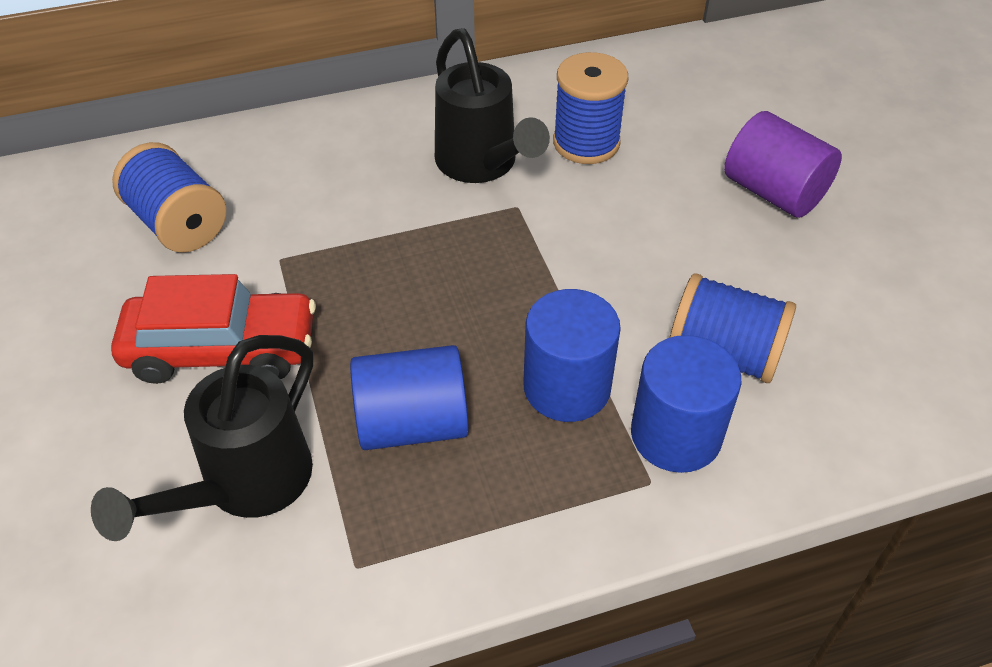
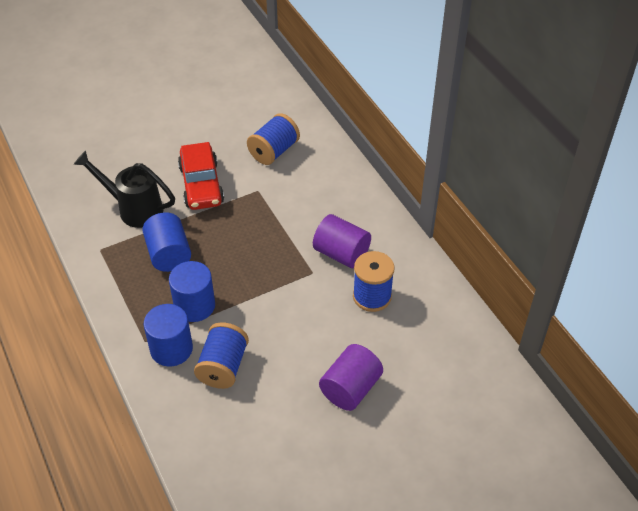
camera: 80 degrees right, 0 degrees up
black watering can [435,28,550,183] -> purple cylinder [313,214,371,268]

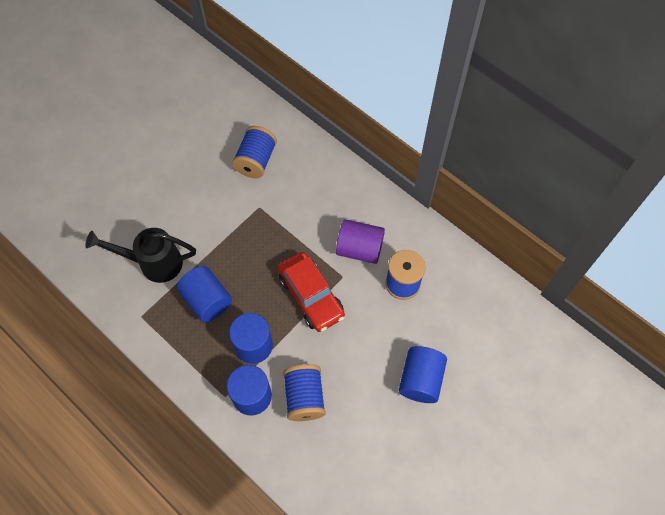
camera: 20 degrees left, 15 degrees up
red car [178,142,224,210] -> red car moved to [278,252,345,332]
purple cylinder [319,344,383,411] -> blue cylinder [398,346,447,403]

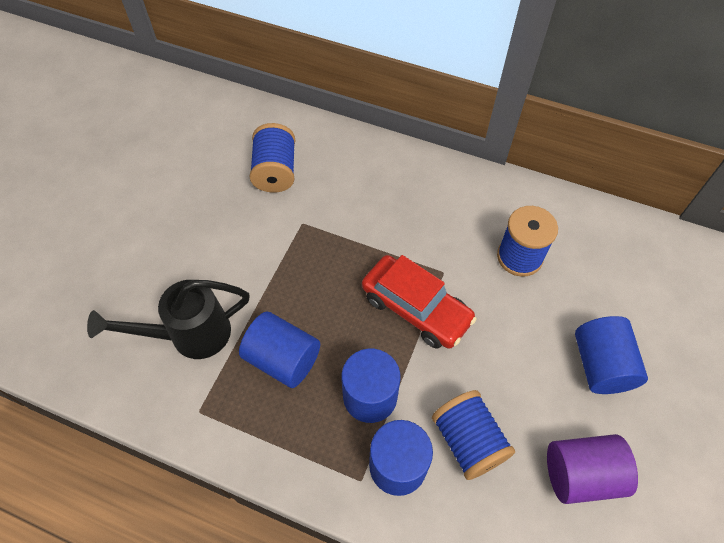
camera: 20 degrees left, 5 degrees down
purple cylinder [336,219,385,264] -> purple cylinder moved to [547,434,638,504]

